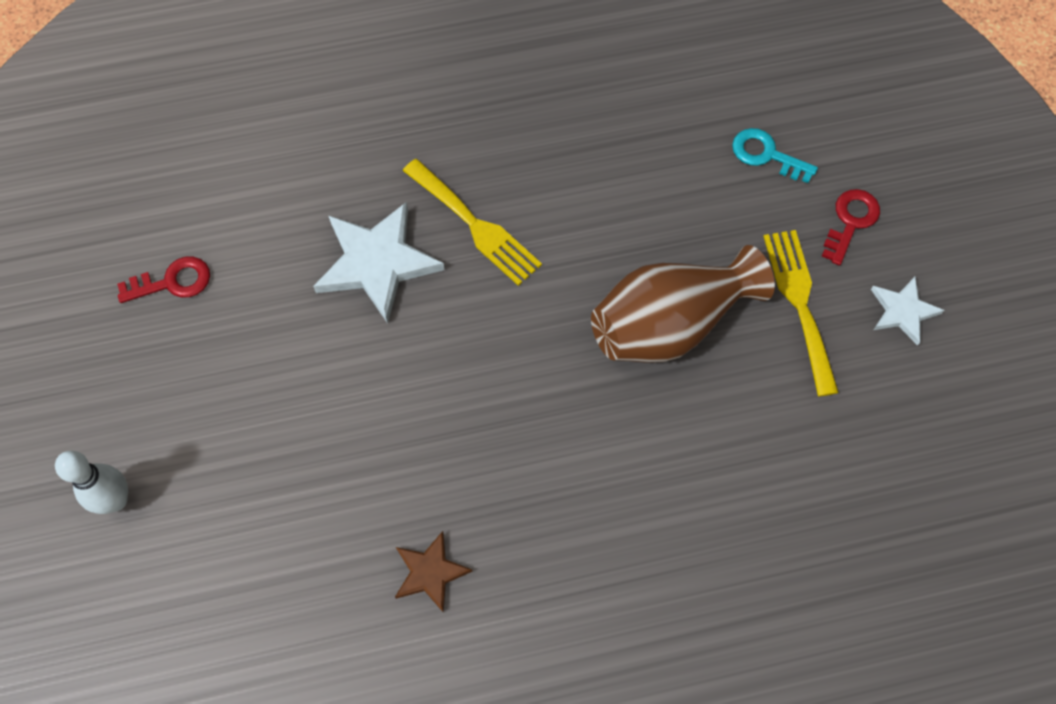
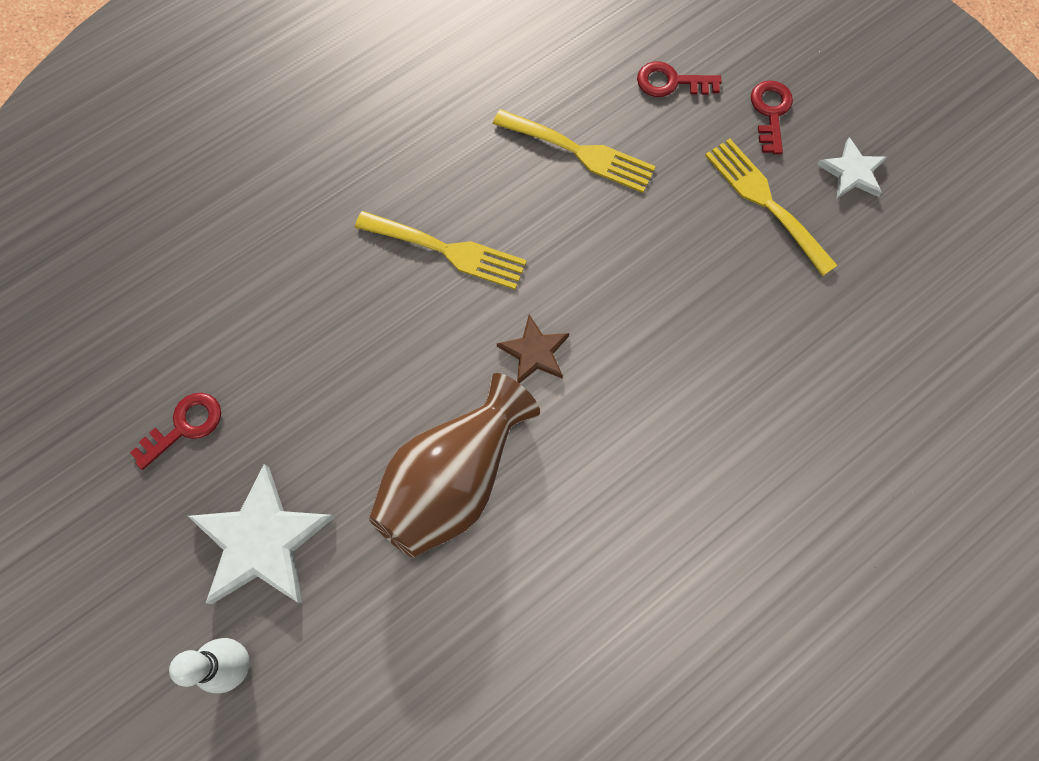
camera: 25 degrees left, 5 degrees up
white star [313,202,445,324] -> white star moved to [188,464,335,604]
brown star [395,531,473,613] -> brown star moved to [497,315,569,383]
brown vase [591,245,775,362] -> brown vase moved to [369,373,540,558]
turquoise key [732,128,818,183] -> red key [637,61,722,97]
none -> yellow fork [493,109,656,193]

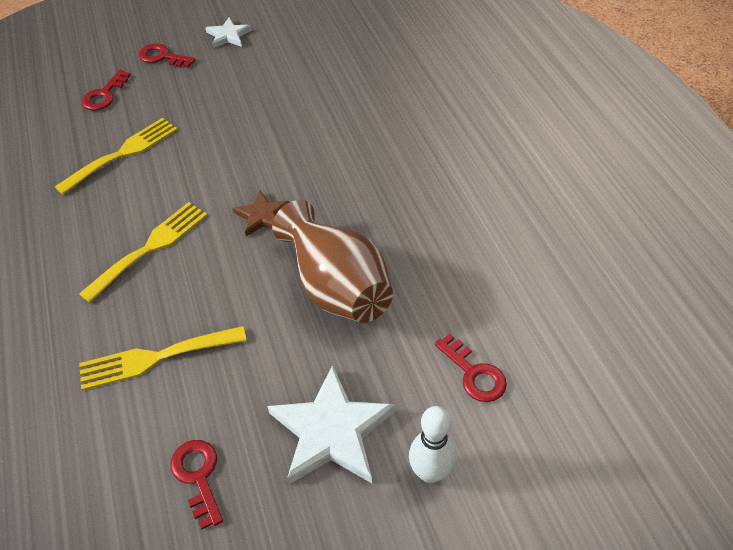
camera: 70 degrees left, 20 degrees down
yellow fork [705,139,838,276] -> yellow fork moved to [79,326,247,391]
none -> red key [434,334,507,402]

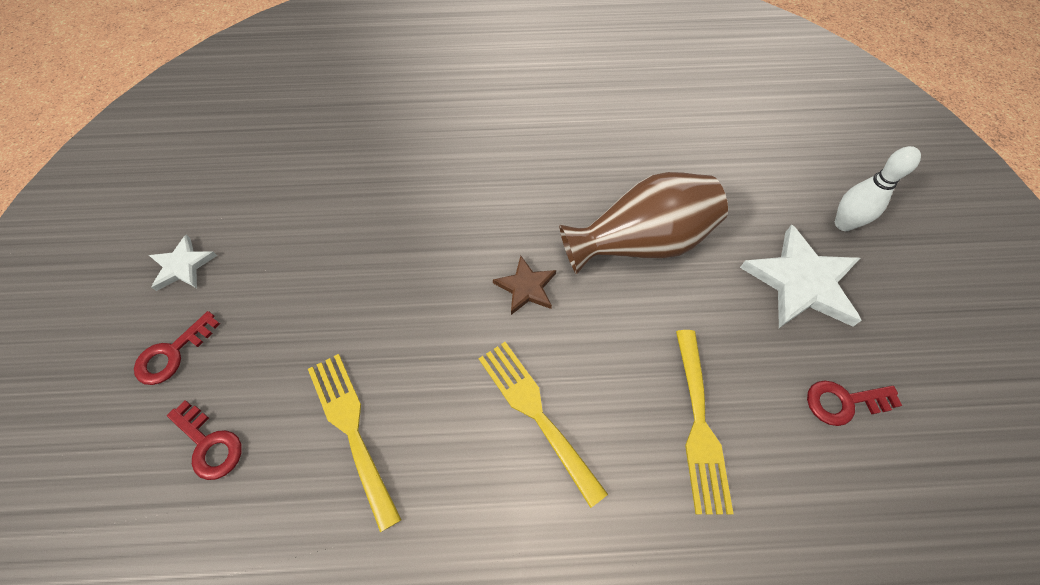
camera: 75 degrees left, 10 degrees up
red key [434,334,507,402] -> none

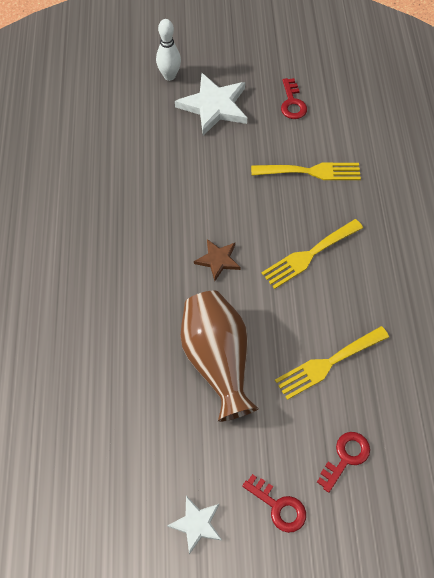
camera: 90 degrees left, 0 degrees up
brown vase [559,172,728,274] -> brown vase moved to [181,291,259,422]

